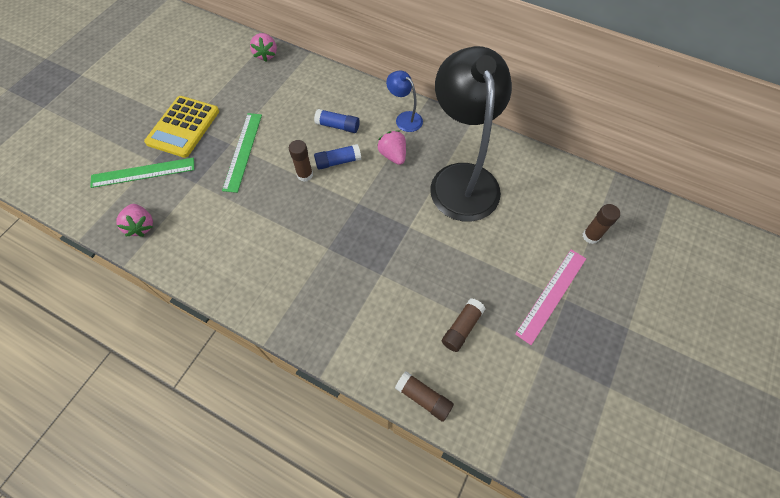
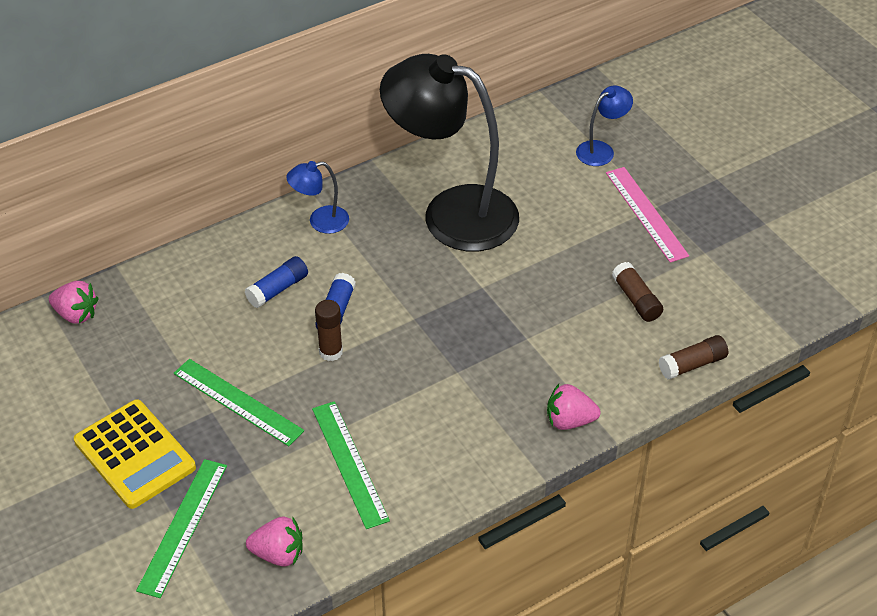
camera: 60 degrees left, 15 degrees down
pink strawberry [377,130,406,165] -> pink strawberry moved to [547,384,601,430]
brown glue stick [583,204,620,244] -> blue lamp [576,85,633,166]
none -> green ruler [312,401,390,529]

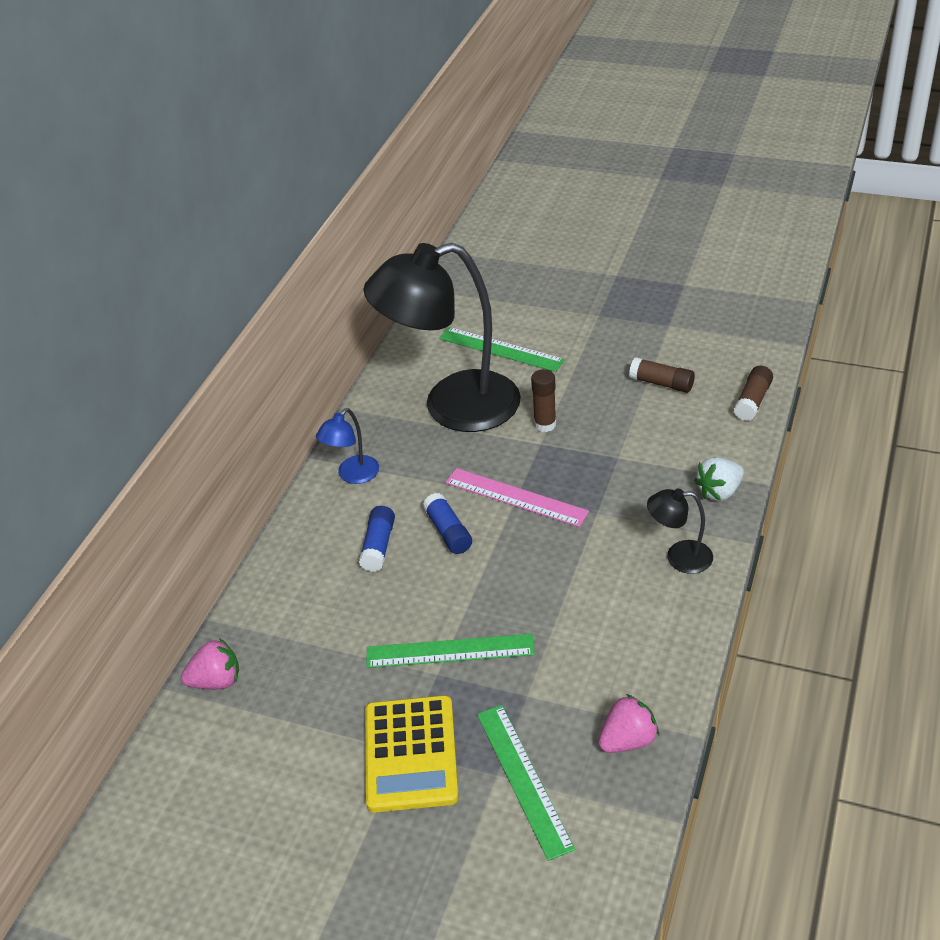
camera: 35 degrees left, 5 degrees down
yellow calculator [74,399,196,509] -> yellow calculator turned 75 degrees clockwise [365,695,459,813]
green ruler [312,401,390,529] -> green ruler moved to [439,327,565,372]
brown glue stick [315,300,343,361] -> brown glue stick moved to [531,369,556,432]
pink strawberry [547,384,601,430] -> white strawberry [694,457,744,501]
blue lamp [576,85,633,166] -> none
pink ruler [606,167,689,263] -> pink ruler moved to [445,468,589,527]
none -> black lamp [647,489,713,574]

